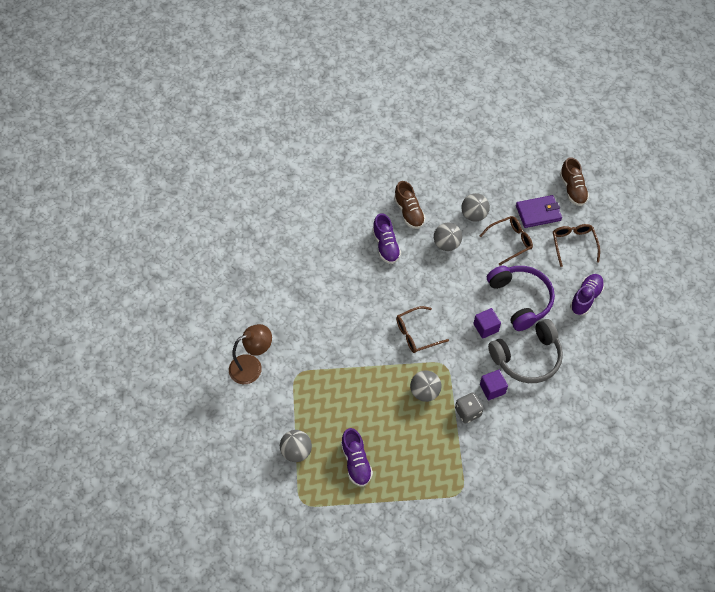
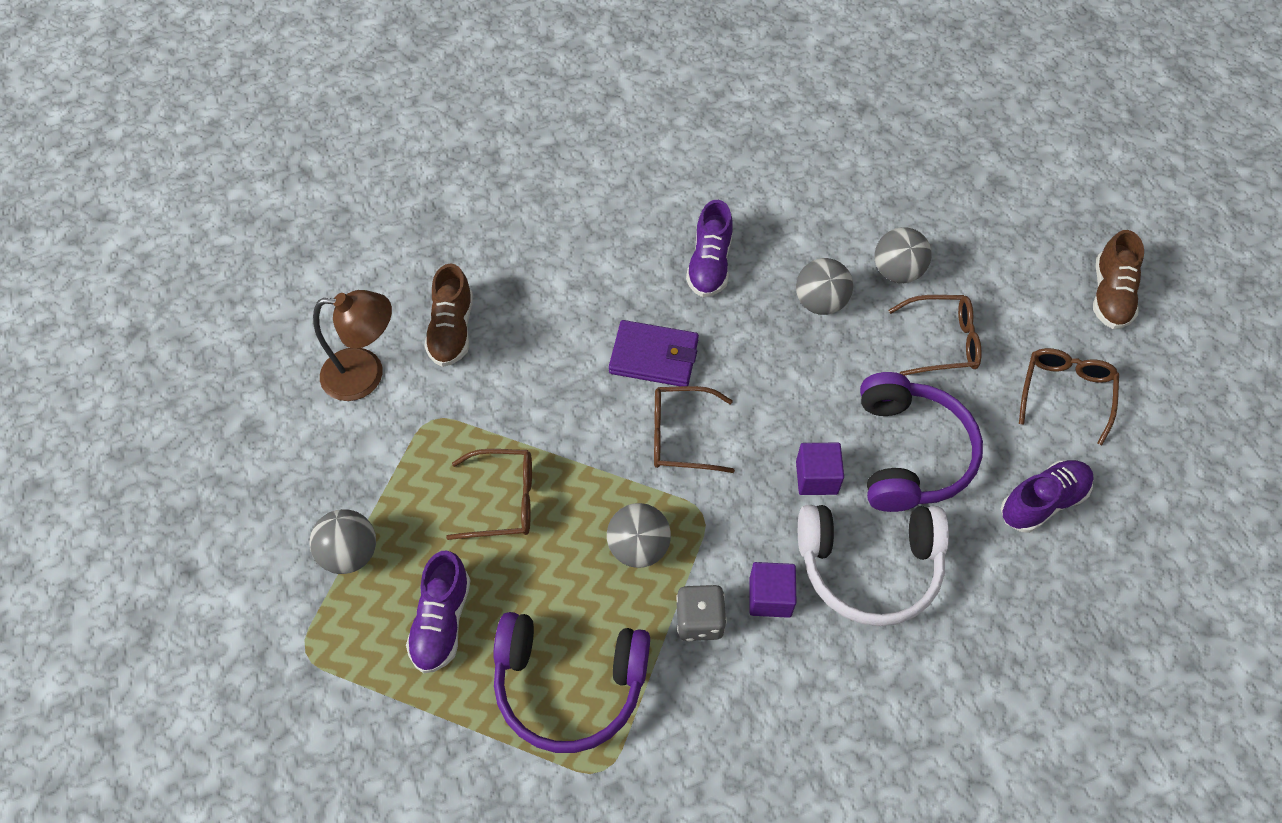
camera: 25 degrees right, 0 degrees up
brown shoe [394,181,425,229] -> brown shoe moved to [424,263,473,367]
grey headphones [488,319,563,383] -> white headphones [798,505,949,626]
purple wallet [516,195,562,228] -> purple wallet moved to [609,320,699,386]
none -> brown glasses [446,449,532,540]
none -> purple headphones [493,612,650,753]

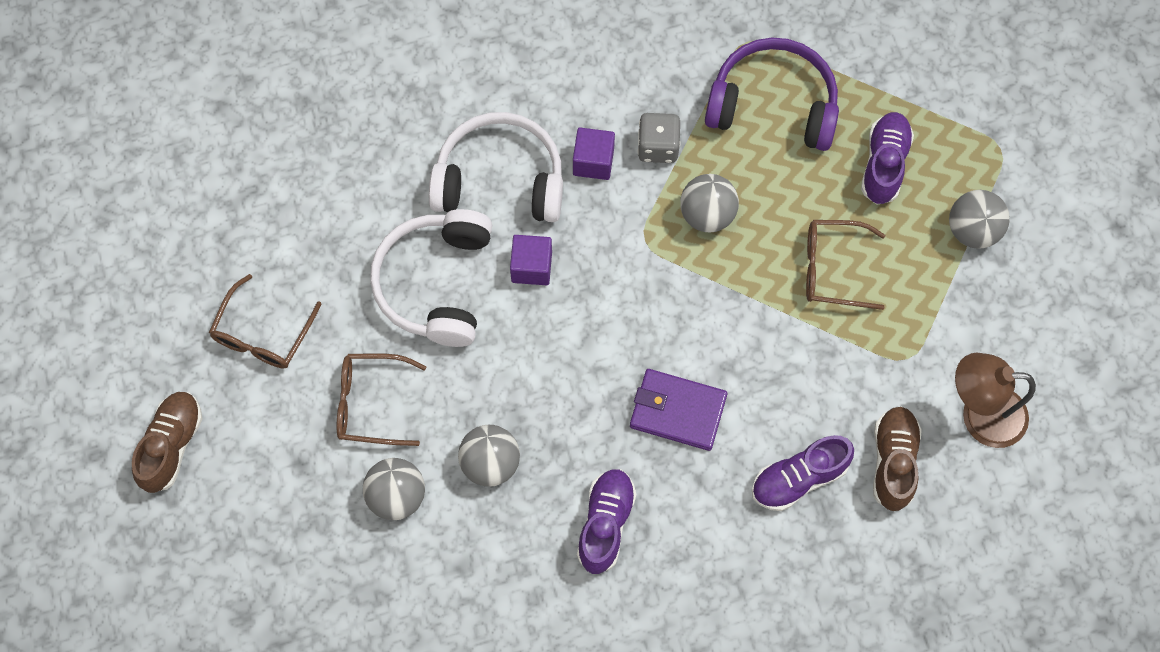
camera: 175 degrees left, 10 degrees up
brown glasses [654,386,735,473] -> none
purple headphones [860,372,983,512] -> white headphones [370,209,492,347]
purple shoe [1001,460,1094,533] -> purple shoe moved to [752,435,854,511]

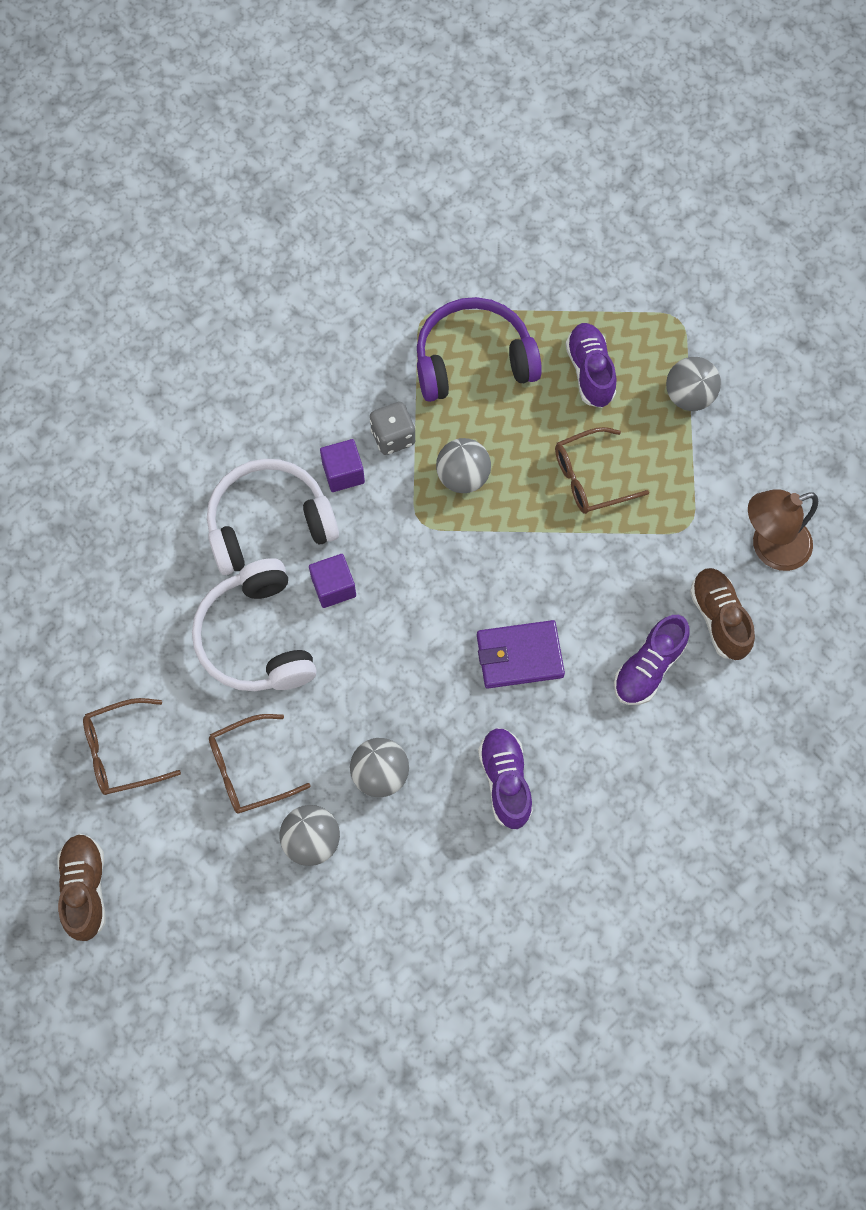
camera: 25 degrees left, 0 degrees up
brown glasses [209,274,322,369] -> brown glasses turned 75 degrees clockwise [83,698,181,795]

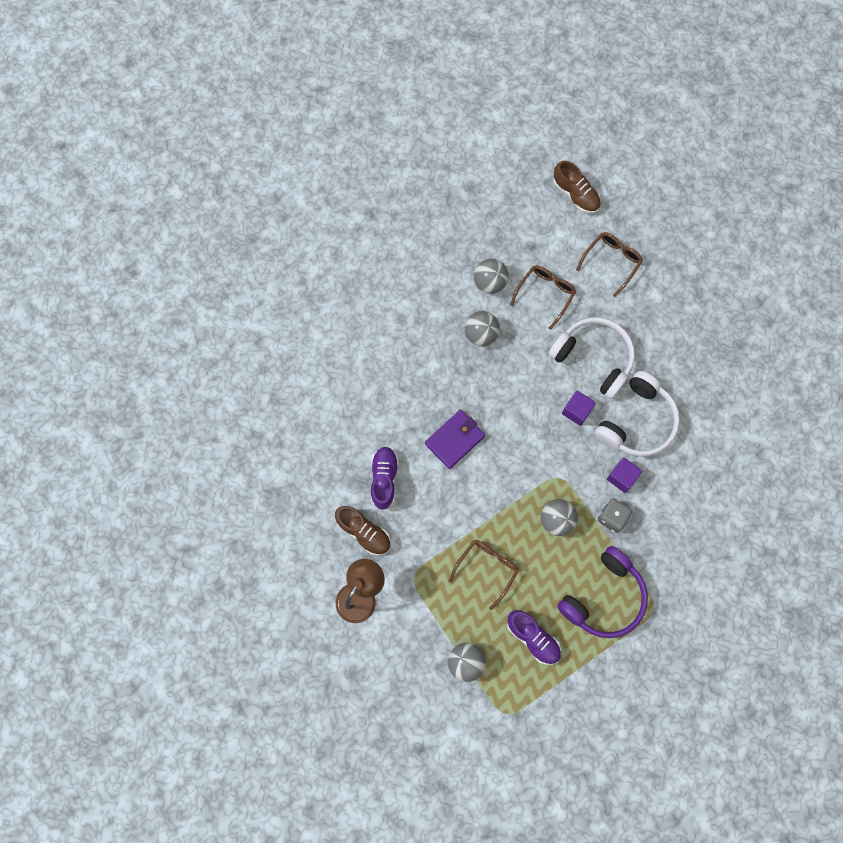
camera: 145 degrees right, 5 degrees up
purple shoe [478,728,533,829] -> none

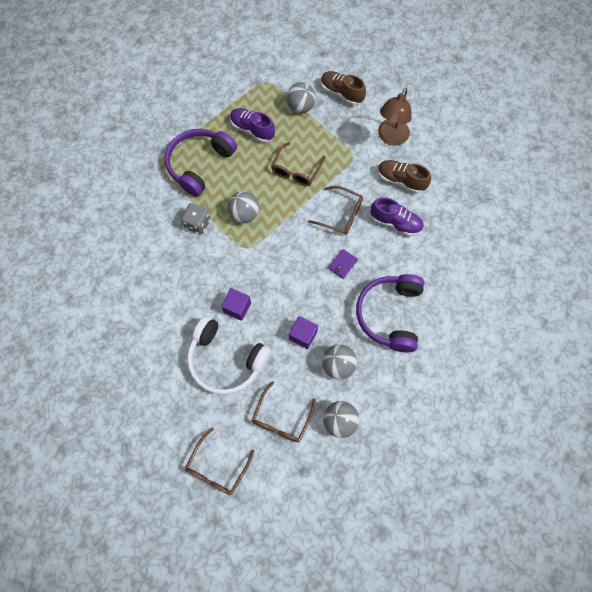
camera: 170 degrees right, 5 degrees down
purple shoe [371,446,399,510] -> purple shoe turned 60 degrees counterclockwise [370,197,423,236]
purple wallet [425,410,485,469] -> purple wallet [328,249,358,279], size x0.57
brown shoe [553,161,601,214] -> brown shoe moved to [321,71,366,105]
white headphones [595,371,680,457] -> none
purple cube [607,457,643,493] -> purple cube moved to [289,316,318,349]
none -> brown glasses [308,186,363,235]
none -> purple headphones [356,274,424,352]

